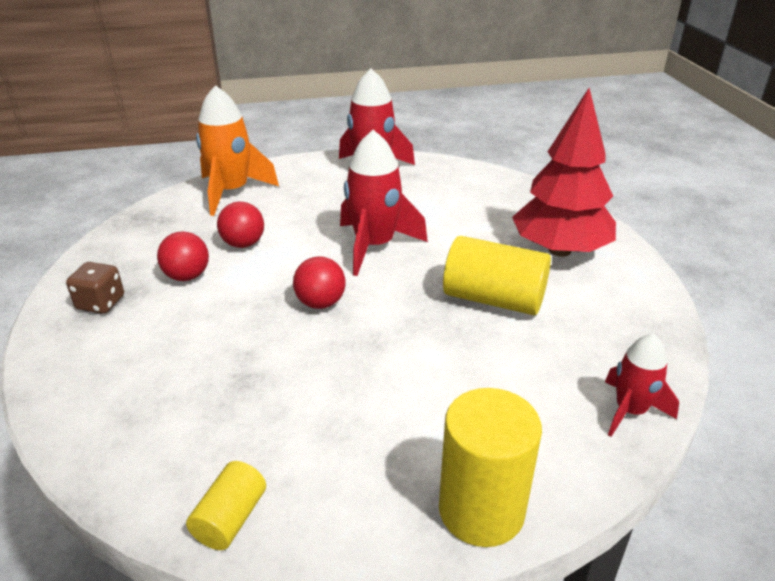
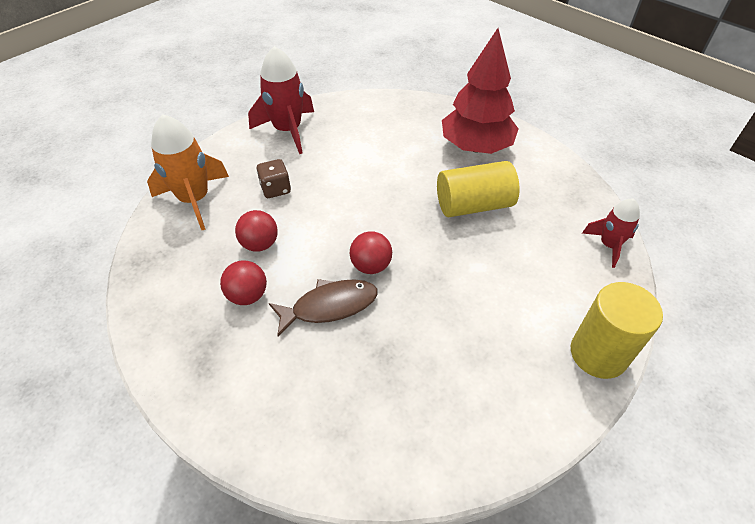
camera: 35 degrees left, 15 degrees up
brown dice [66,262,124,314] -> brown dice moved to [256,159,291,198]
yellow cylinder [186,461,266,550] -> none
red rocket [340,130,428,276] -> none
none -> brown fish [269,279,378,336]

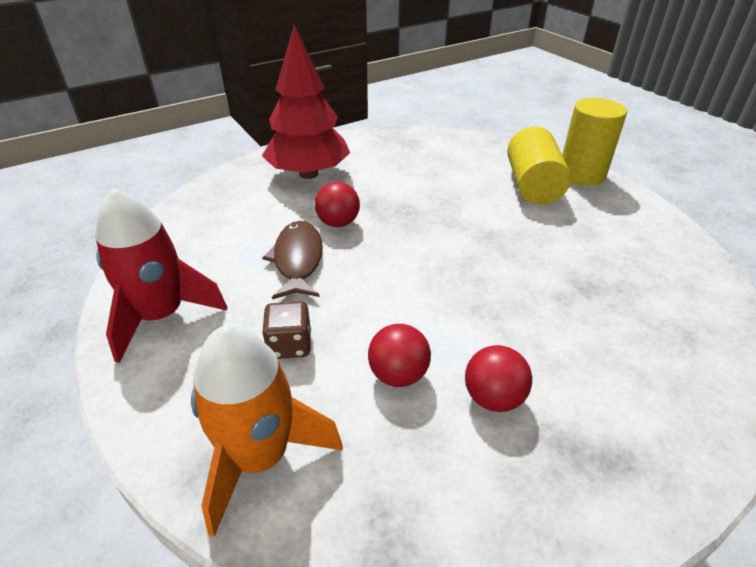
camera: 75 degrees left, 10 degrees down
brown fish [269,279,378,336] -> brown fish moved to [262,221,323,299]
red ball [350,231,392,274] -> red ball moved to [315,182,360,227]
yellow cylinder [437,161,520,217] -> yellow cylinder moved to [507,127,571,205]
red rocket [582,199,640,268] -> none

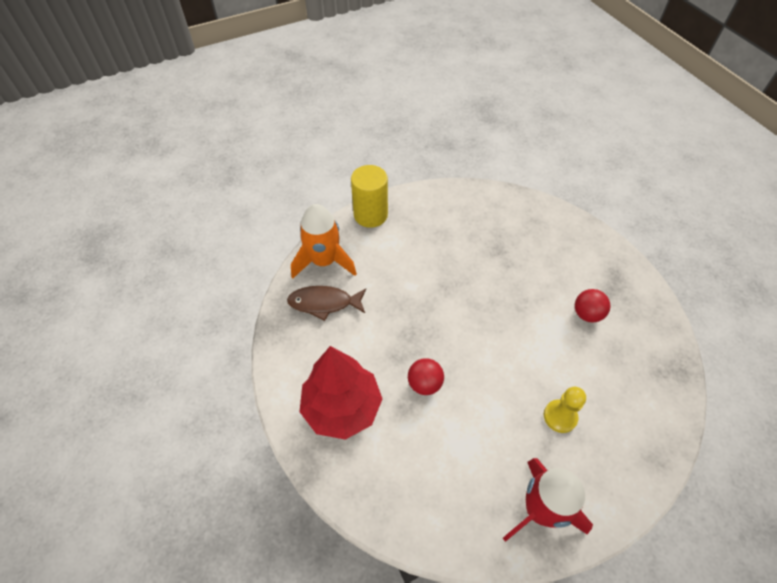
camera: 85 degrees left, 15 degrees up
orange rocket [191,325,343,537] -> orange rocket moved to [291,204,357,278]
brown fish [262,221,323,299] -> brown fish moved to [287,286,366,321]
brown dice [262,301,311,359] -> yellow pawn [544,387,586,433]
red ball [368,324,431,387] -> none
yellow cylinder [507,127,571,205] -> none

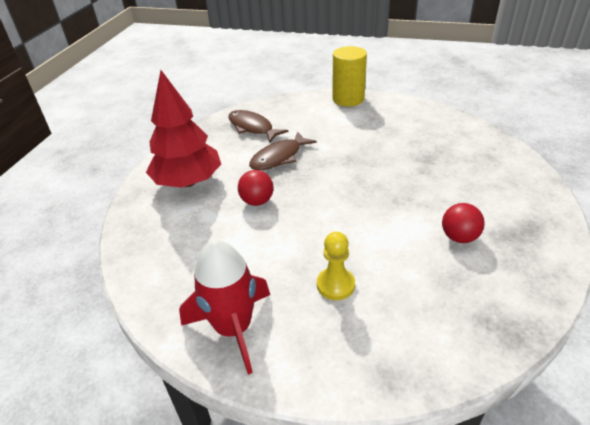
camera: 45 degrees right, 15 degrees down
orange rocket [291,204,357,278] -> none
none -> brown fish [249,132,317,170]

